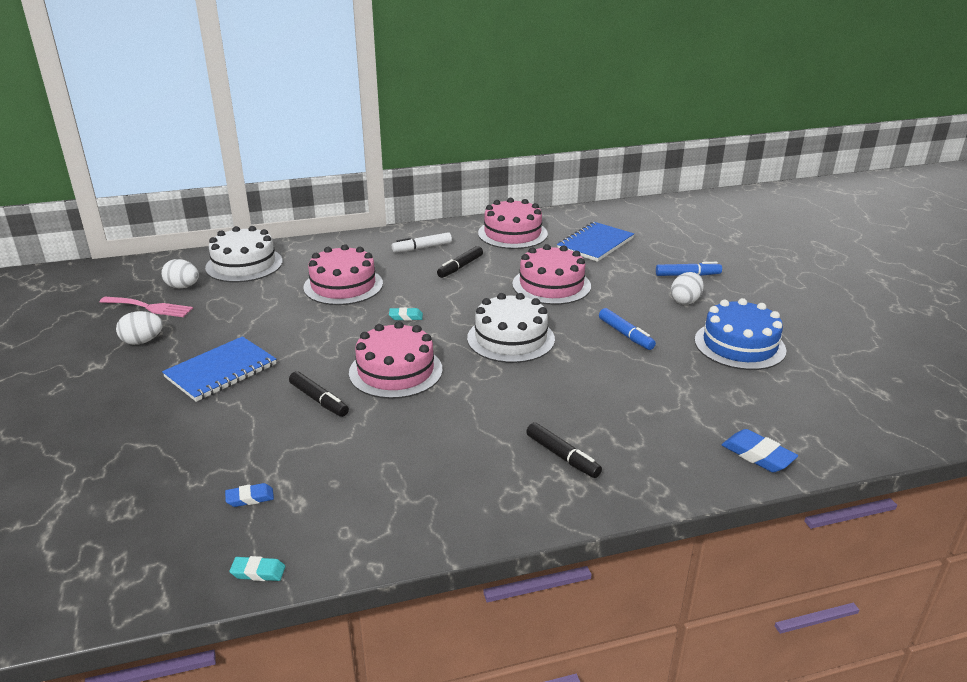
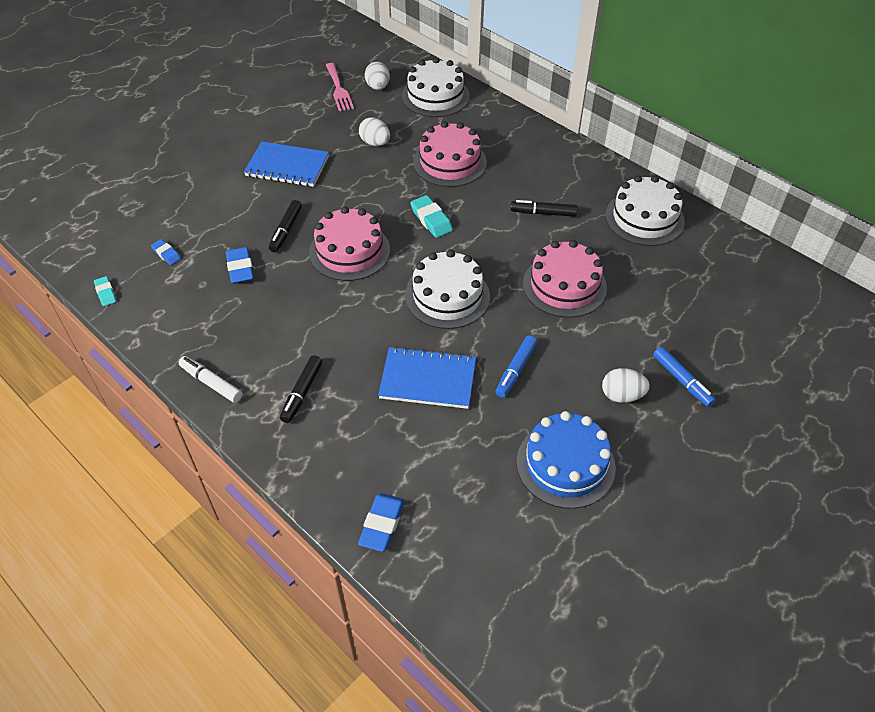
camera: 60 degrees right, 20 degrees up
white egg [116,311,163,345] -> white egg moved to [359,117,390,146]
turquoise eraser [389,307,423,321] -> turquoise eraser [410,195,453,238], size x1.62
white marker [392,232,452,252] -> white marker moved to [179,356,243,403]
pink cake [478,198,548,249] -> white cake [605,175,685,246]
blue notebook [557,222,634,262] -> blue notebook moved to [378,346,476,409]
none -> blue eraser [226,247,254,284]

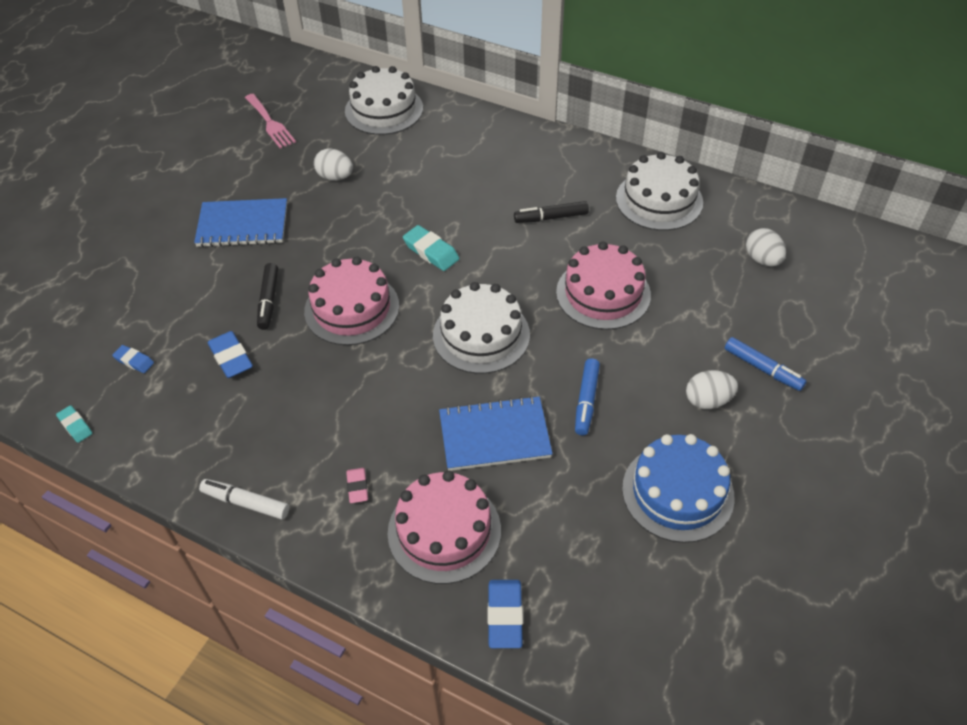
camera: 15 degrees left, 0 degrees up
black marker [280,355,322,423] -> pink eraser [346,468,368,503]
white egg [365,62,390,90] -> white egg moved to [746,228,786,266]
pink cake [413,121,487,187] -> pink cake moved to [388,470,501,584]

